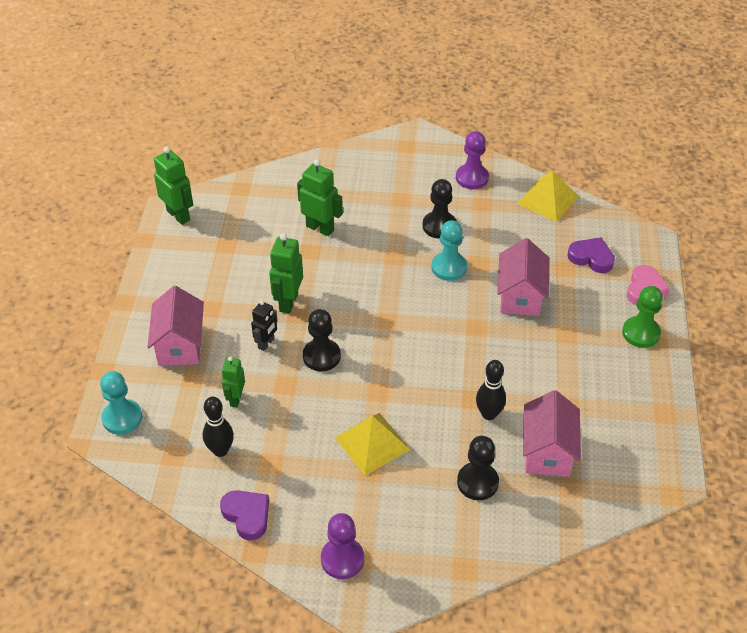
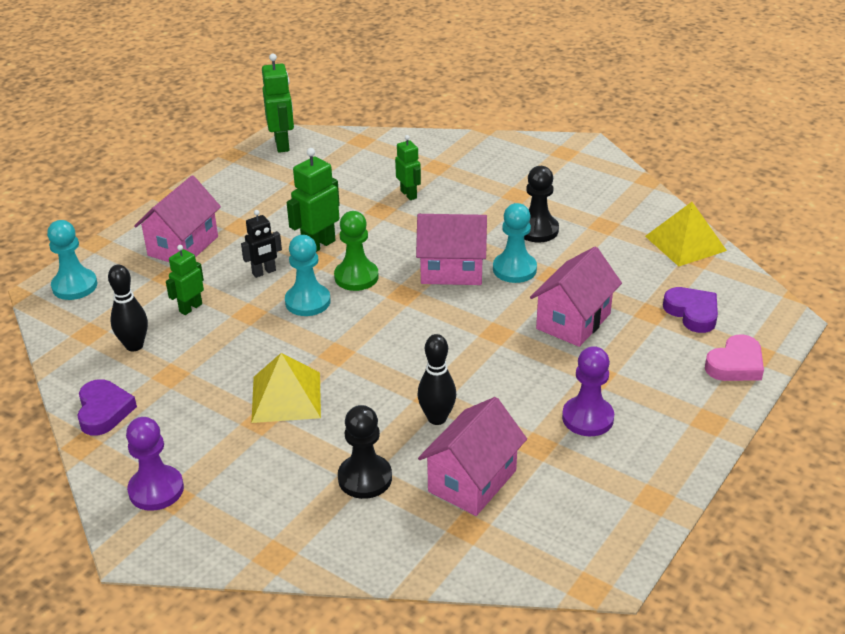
camera: 30 degrees right, 10 degrees down
green robot [297,159,343,236] -> green robot [395,135,421,200], size x0.64
black pawn [303,309,341,371] -> turquoise pawn [285,235,331,316]
purple pawn [456,131,489,189] -> purple pawn moved to [562,346,614,436]
green pawn [622,286,663,348] -> green pawn moved to [334,211,379,291]
none -> pink house [416,214,487,285]

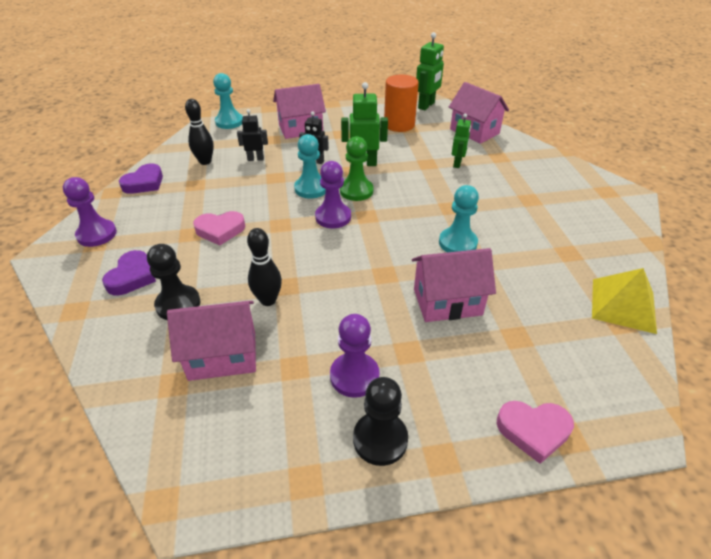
camera: 45 degrees right, 5 degrees up
green robot [166,245,204,315] -> black robot [237,109,268,161]
yellow pyramid [251,353,321,423] -> pink heart [193,211,245,245]
pink house [416,214,487,285] -> pink house moved to [449,82,509,144]
black pawn [524,166,559,242] -> black pawn moved to [353,377,408,466]
purple heart [663,287,718,333] -> purple heart moved to [102,250,156,296]
none -> purple pawn [315,161,351,229]
none -> orange cylinder [384,74,419,132]

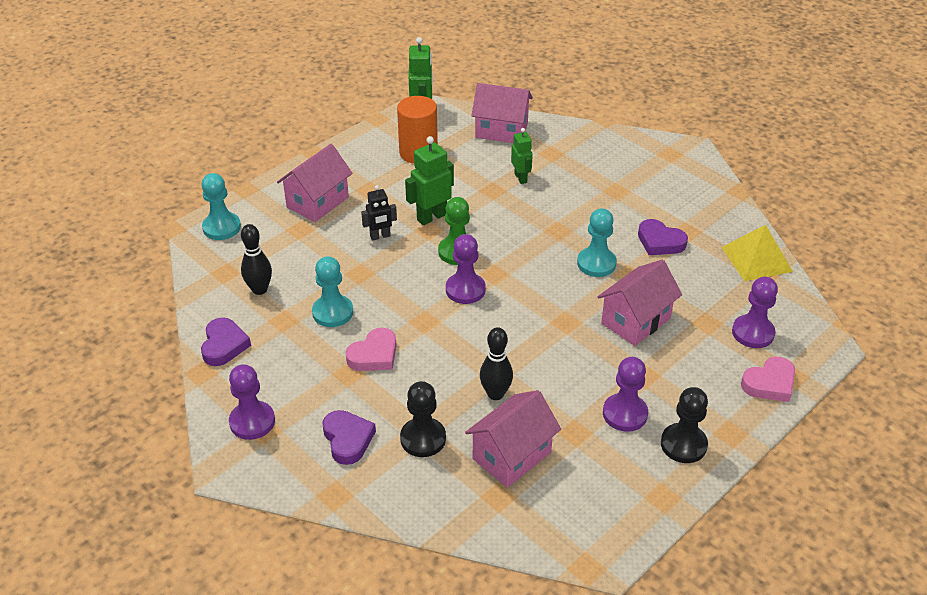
camera: 35 degrees left, 0 degrees up
black robot [237,109,268,161] -> none
turquoise pawn [294,134,326,199] -> turquoise pawn moved to [312,256,353,327]
none -> purple heart [638,219,688,255]
none -> purple pawn [732,277,778,348]

